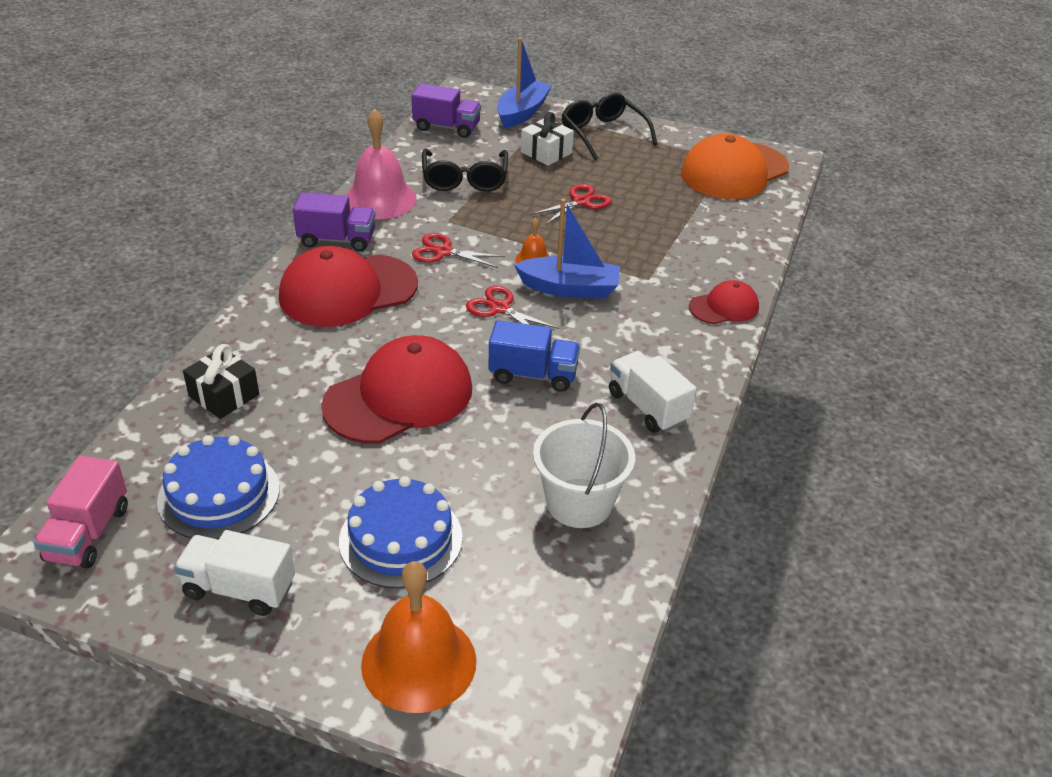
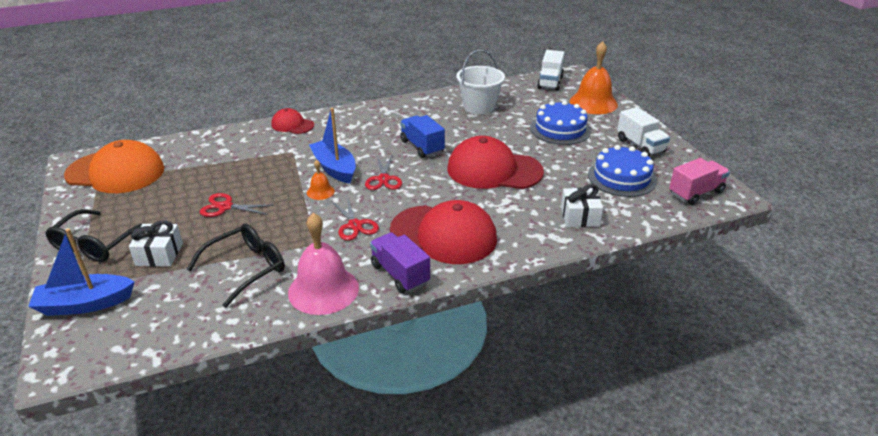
camera: 130 degrees left, 5 degrees down
black gift [183,344,259,419] -> white gift [561,184,603,227]
purple truck [412,83,481,138] -> none
white truck [609,351,697,433] -> white truck moved to [537,50,565,91]

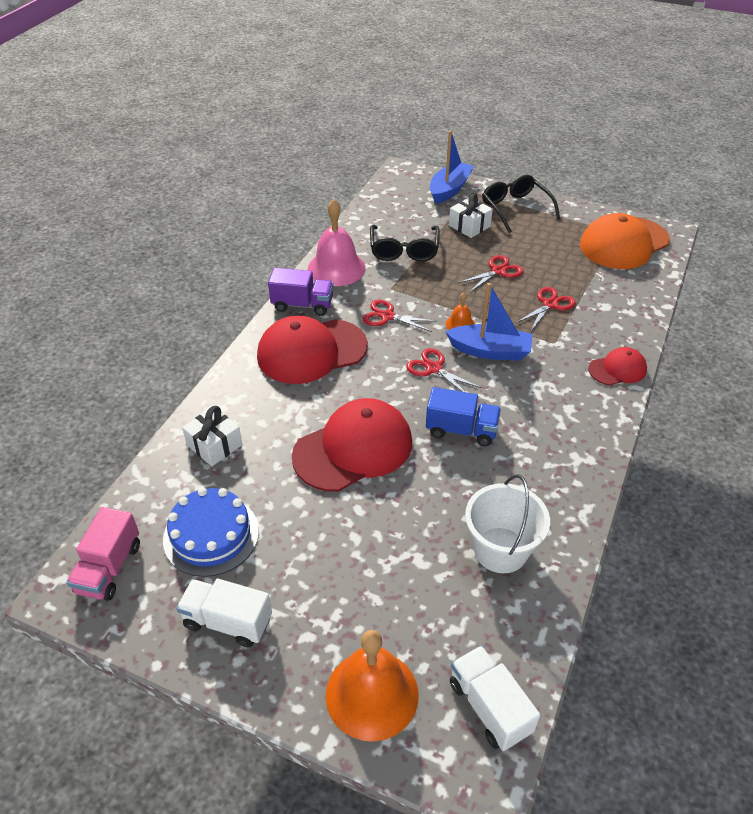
camera: 135 degrees right, 10 degrees up
blue cake [530,101,591,145] -> none
none -> red scissors [516,287,576,331]

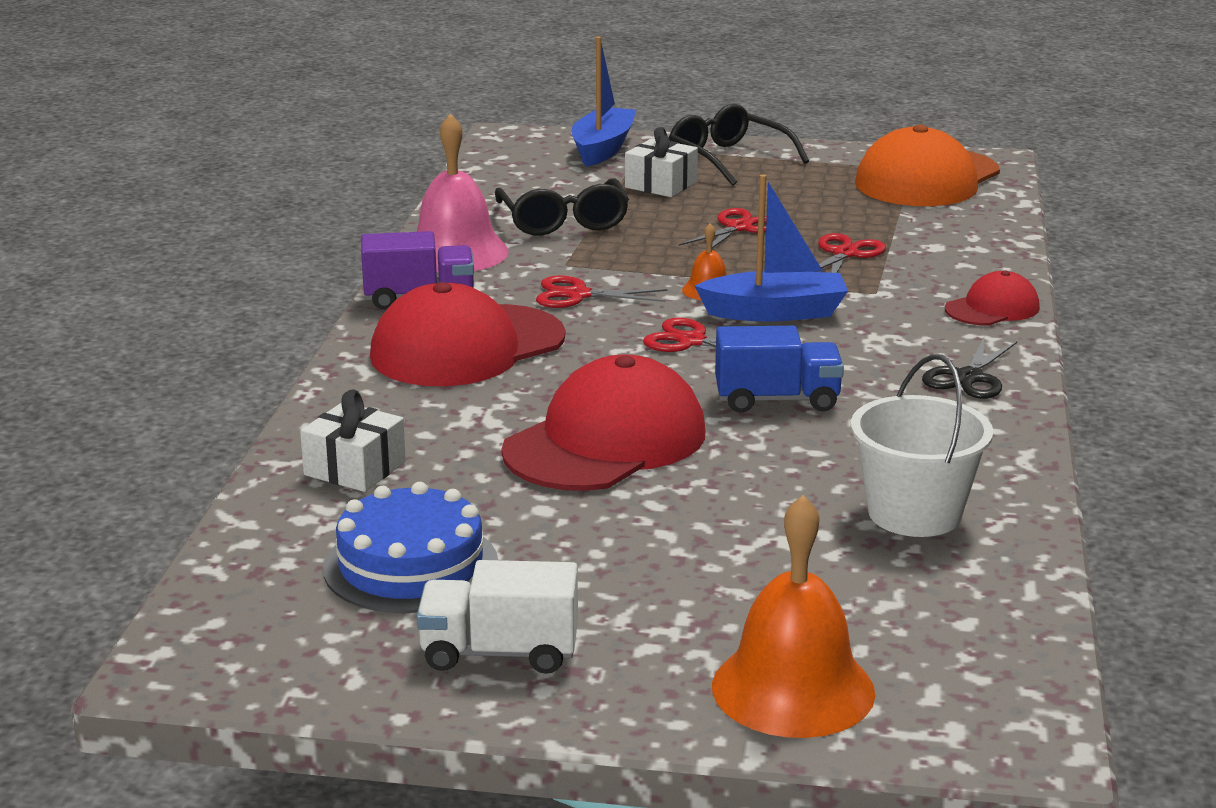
camera: 15 degrees left, 20 degrees down
pink truck [66,507,140,601] -> none
white truck [450,646,540,751] -> none
none -> black scissors [922,338,1017,399]

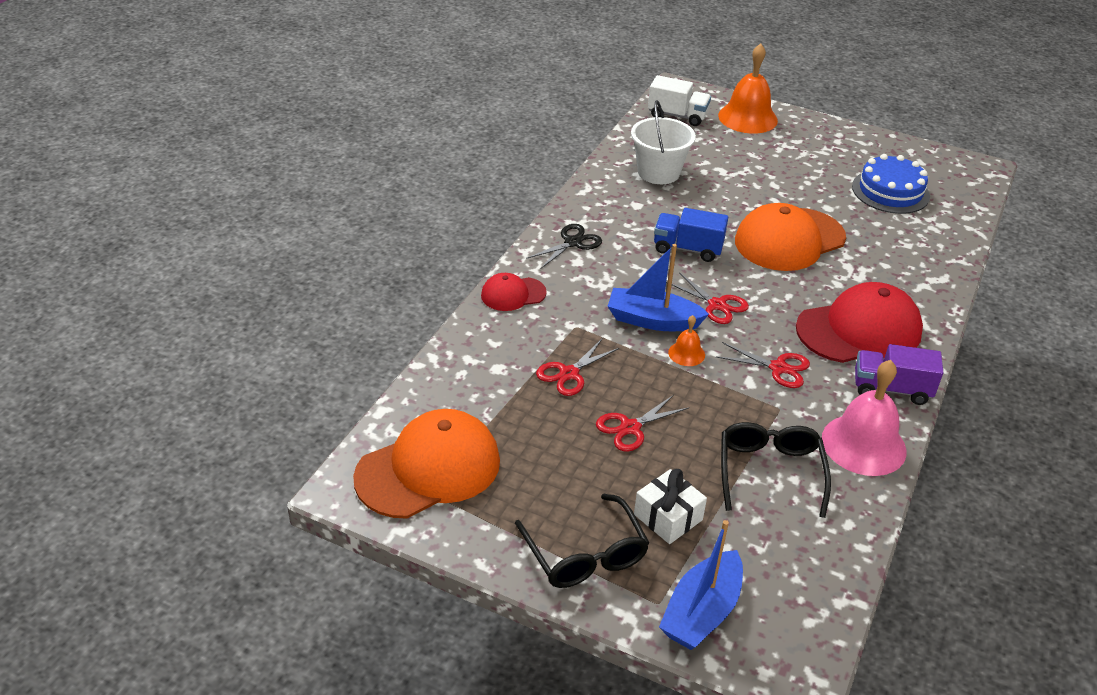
camera: 165 degrees left, 15 degrees up
white gift [300,389,406,492] -> none
white truck [416,560,578,674] -> white truck moved to [648,75,711,126]
red cap [502,355,706,491] -> orange cap [735,203,846,271]

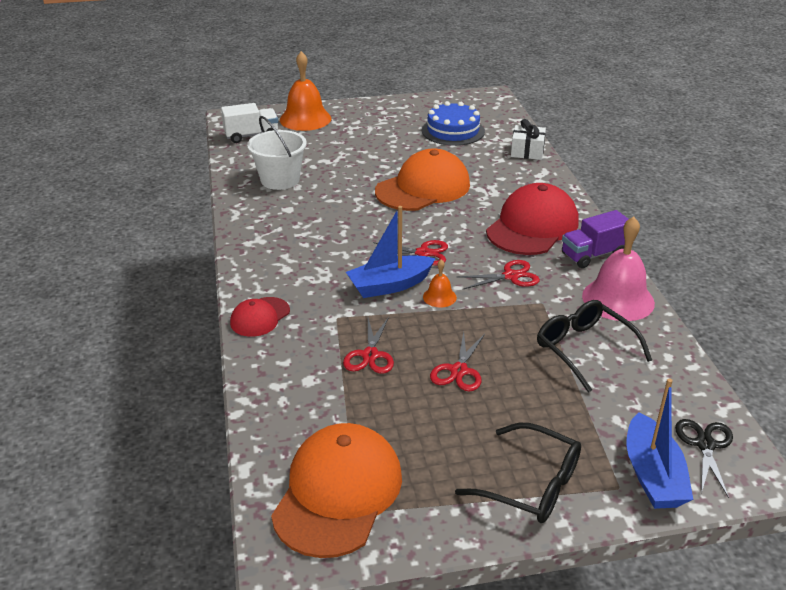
camera: 35 degrees left, 5 degrees down
black scissors [526,224,602,268] -> black scissors moved to [675,419,733,498]
white gift [634,469,707,544] -> white gift moved to [511,119,546,160]
blue truck [654,208,728,262] -> none
orange cap [735,203,846,271] -> orange cap turned 150 degrees counterclockwise [375,149,470,211]

